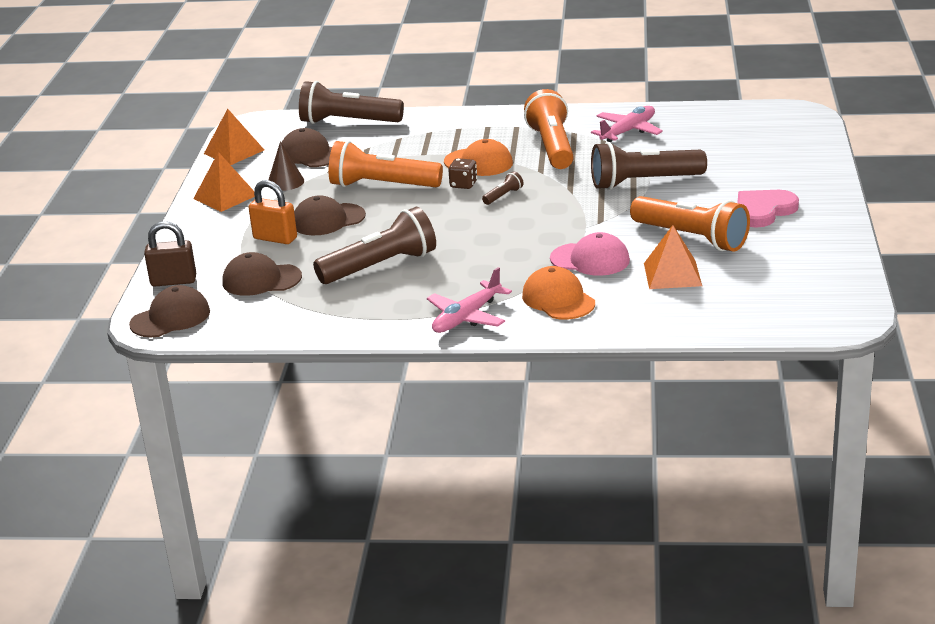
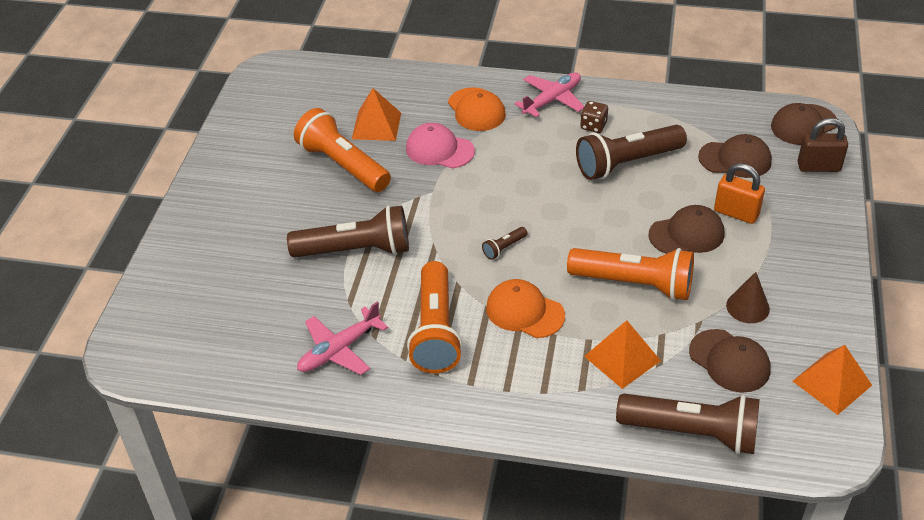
camera: 175 degrees left, 15 degrees up
orange pyramid [193,152,255,212] -> orange pyramid moved to [584,320,661,389]
brown dice [448,158,477,189] -> brown dice moved to [580,101,608,133]
pink heart [737,190,799,228] -> none

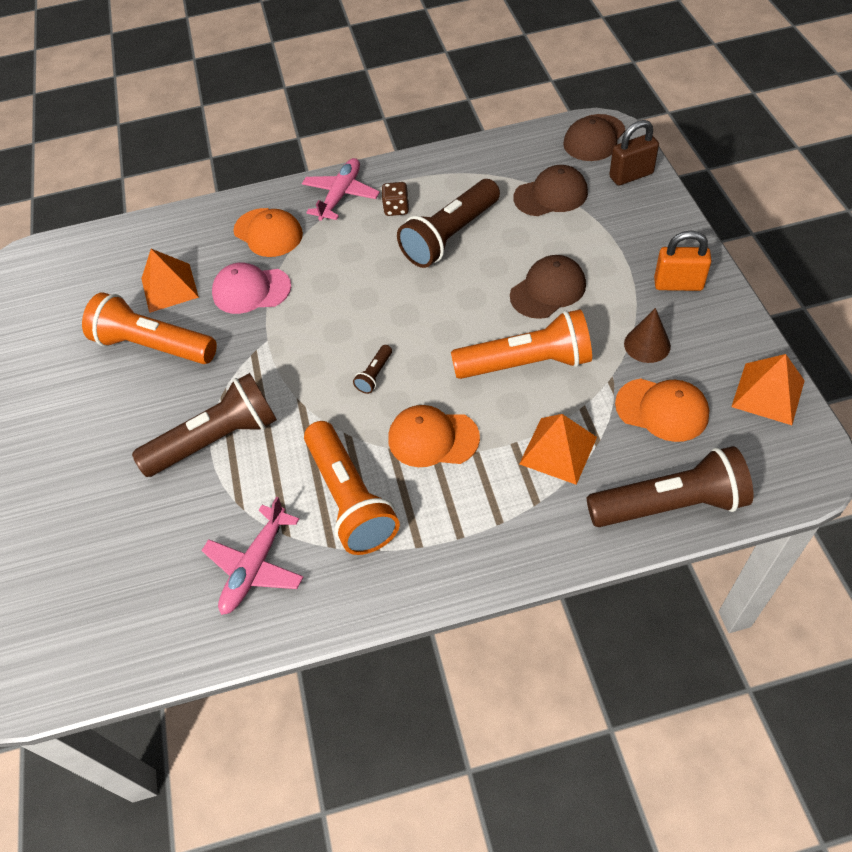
camera: 20 degrees left, 10 degrees up
brown cap [689,329,771,393] -> orange cap [615,378,710,442]
orange padlock [714,163,765,224] -> orange padlock moved to [654,231,712,291]

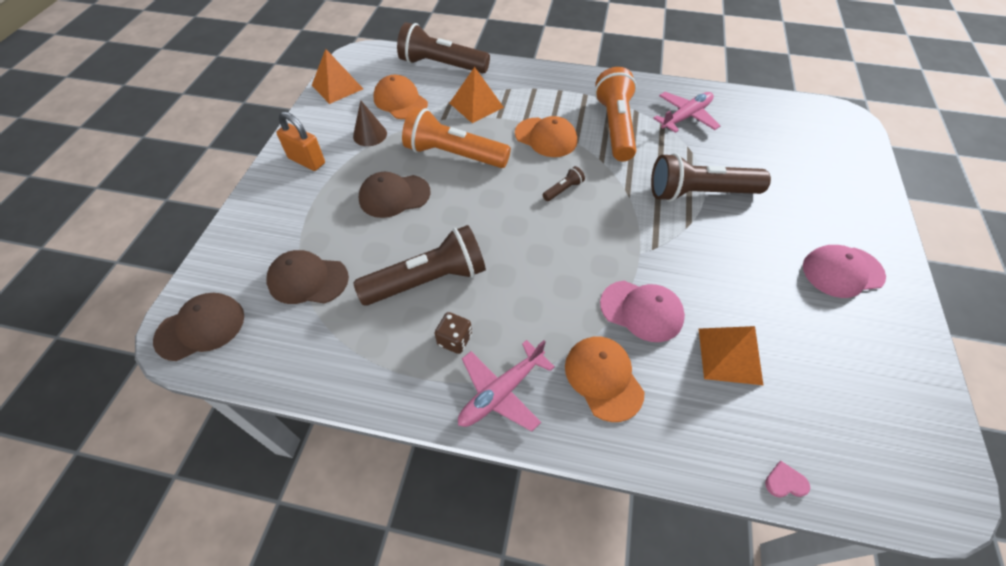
camera: 160 degrees left, 0 degrees up
orange flashlight [82,292,217,364] -> none
brown padlock [609,120,659,185] -> none
none -> pink heart [765,461,810,498]
none -> pink cap [803,245,886,298]

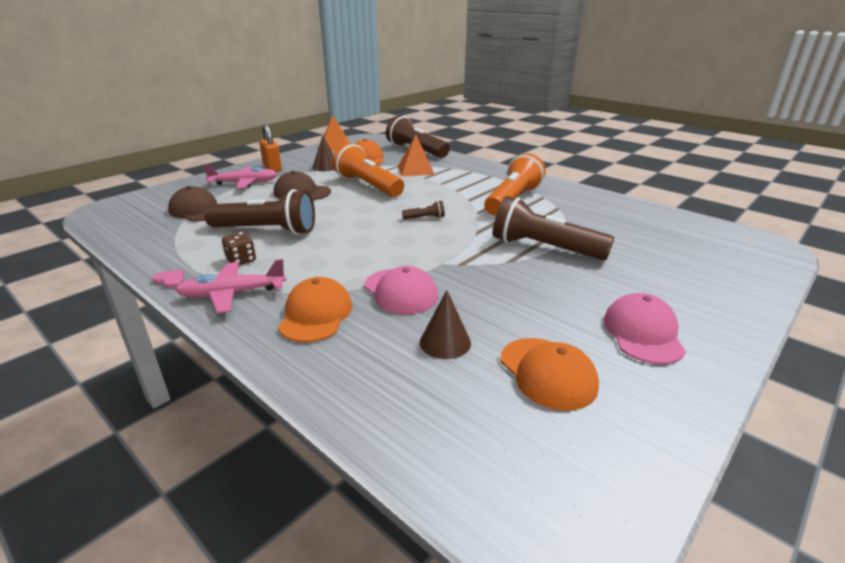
camera: 30 degrees right, 25 degrees down
brown cap [153,293,244,361] -> none
orange cap [515,116,577,157] -> orange cap moved to [501,338,599,411]
pink plane [653,92,721,133] -> pink plane moved to [203,164,278,189]
orange pyramid [699,326,763,385] -> brown cone [420,290,471,359]
pink heart [765,461,810,498] -> pink heart moved to [153,270,184,288]
pink cap [803,245,886,298] -> pink cap turned 75 degrees clockwise [603,293,686,364]

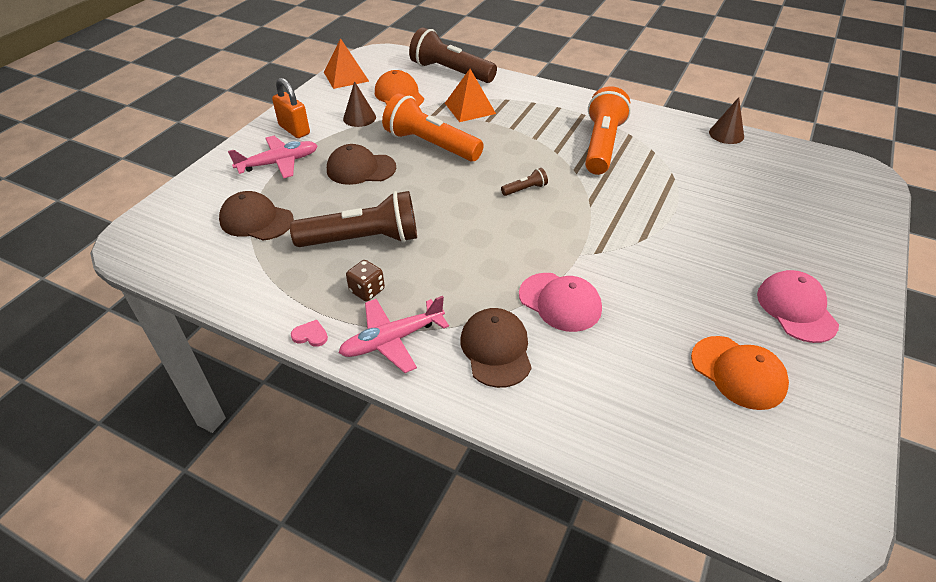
camera: 15 degrees left, 15 degrees up
orange cap [278,277,352,342] -> brown cap [460,308,532,388]
brown cone [420,290,471,359] -> brown cone moved to [709,97,744,144]
brown flashlight [493,196,614,260] -> none

